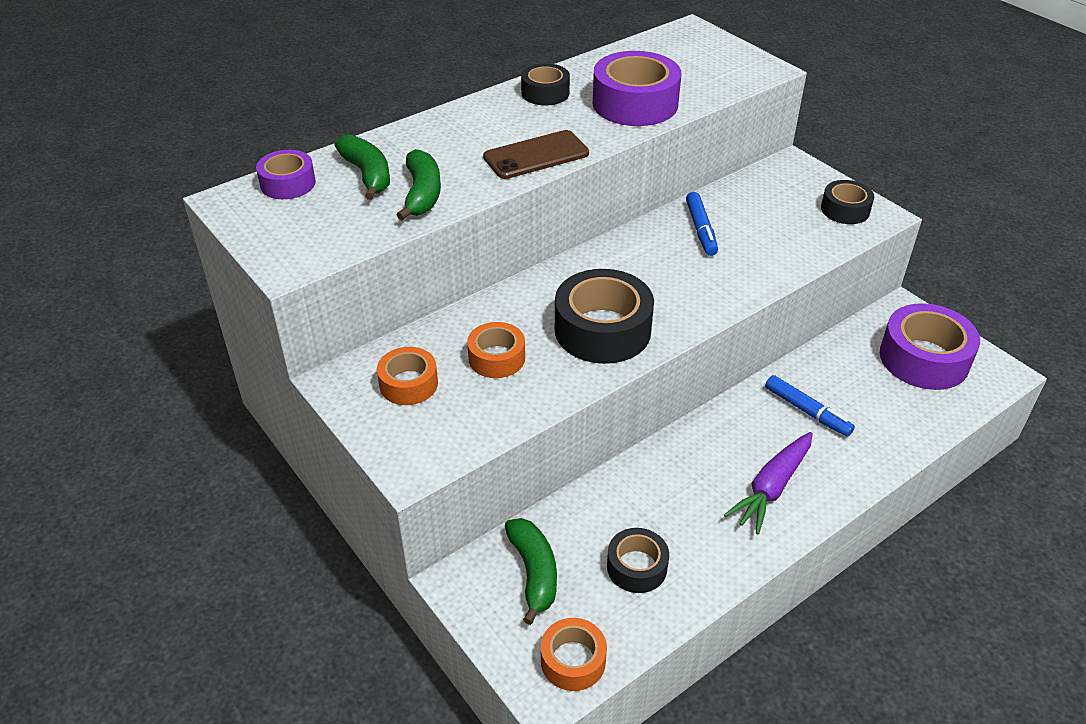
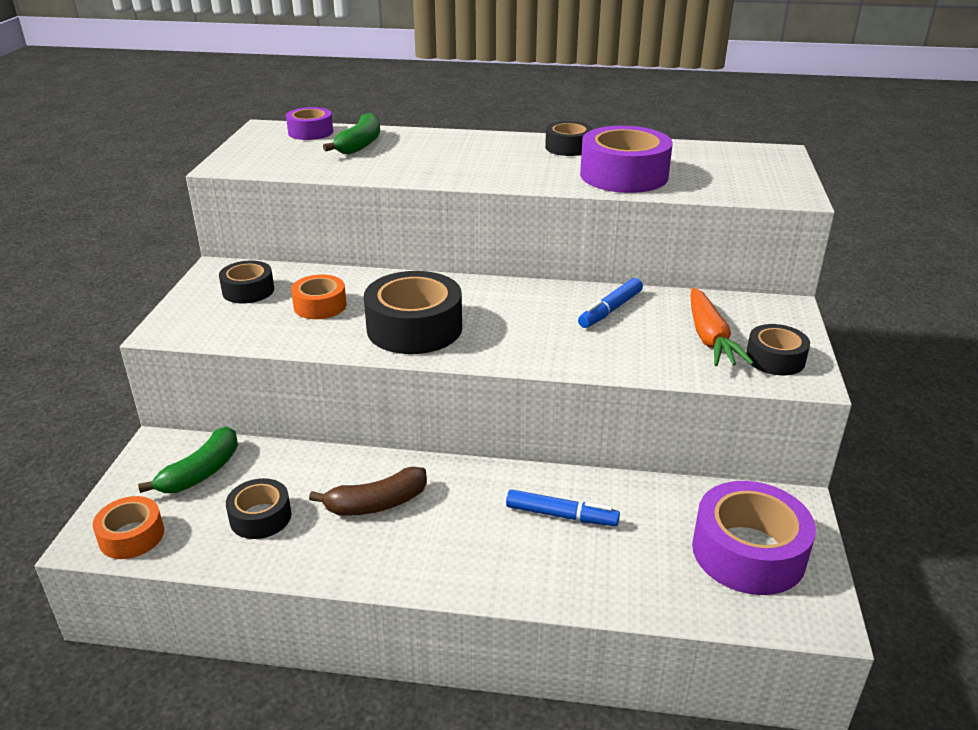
camera: 45 degrees right, 10 degrees down
orange tape [377,347,438,405] -> black tape [219,260,274,303]
green banana [397,149,441,220] -> none
brown phone [483,130,589,179] -> none
purple carrot [724,432,813,534] -> none
blue marker [765,375,855,437] -> blue marker turned 75 degrees counterclockwise [506,489,620,526]
none -> brown banana [309,467,427,516]
none -> orange carrot [691,288,754,366]

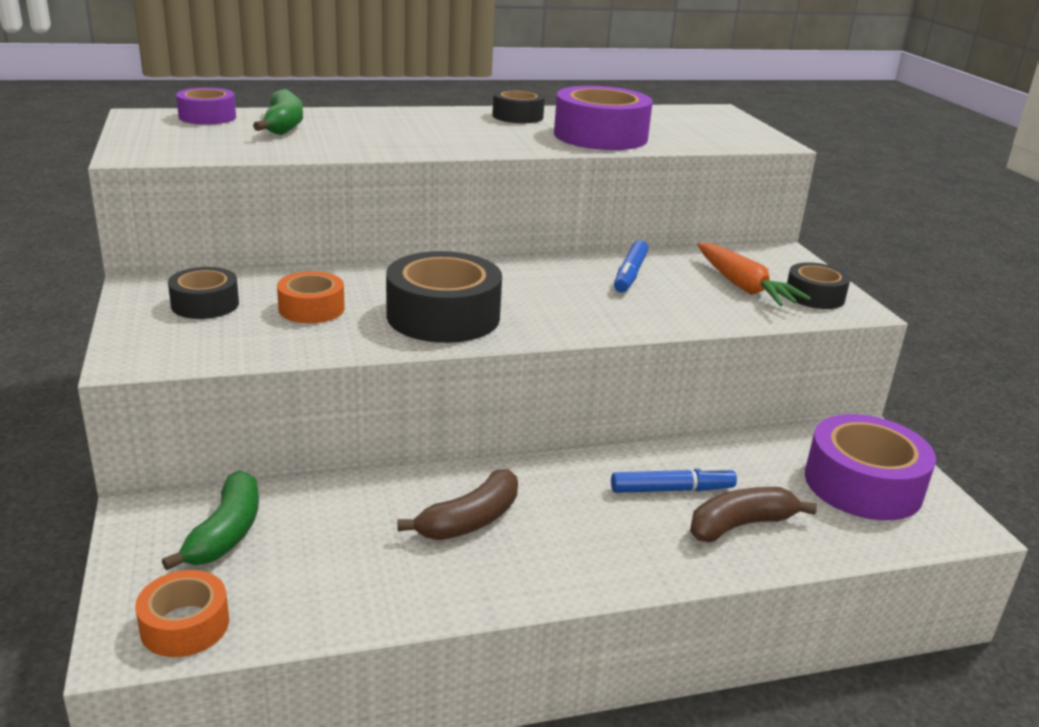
camera: 25 degrees left, 5 degrees down
black tape [226,478,291,539] -> none
none -> brown banana [690,487,817,542]

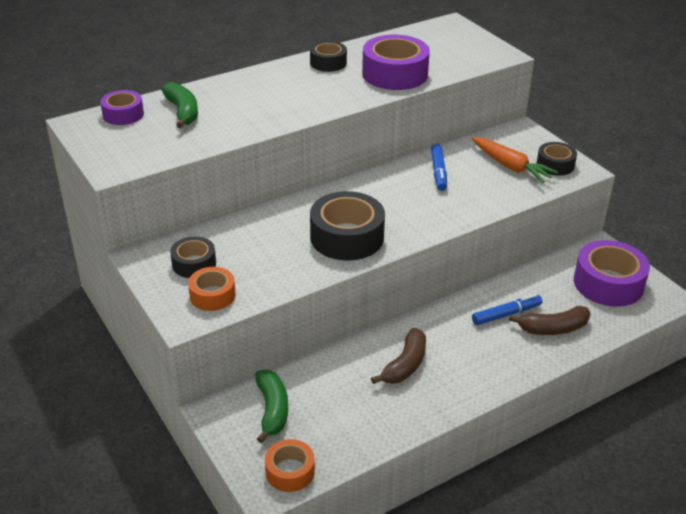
camera: 15 degrees left, 10 degrees up
orange tape [277,271,345,323] -> orange tape moved to [188,267,236,311]
brown banana [690,487,817,542] -> brown banana turned 150 degrees counterclockwise [509,306,591,335]

